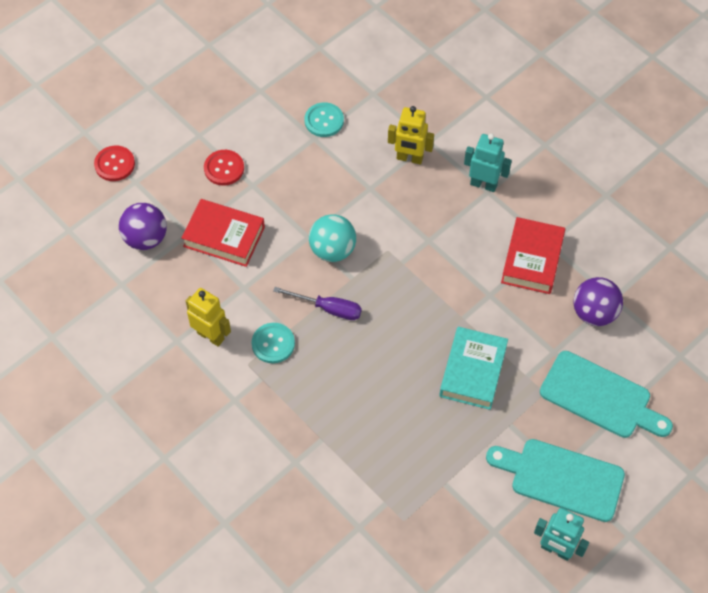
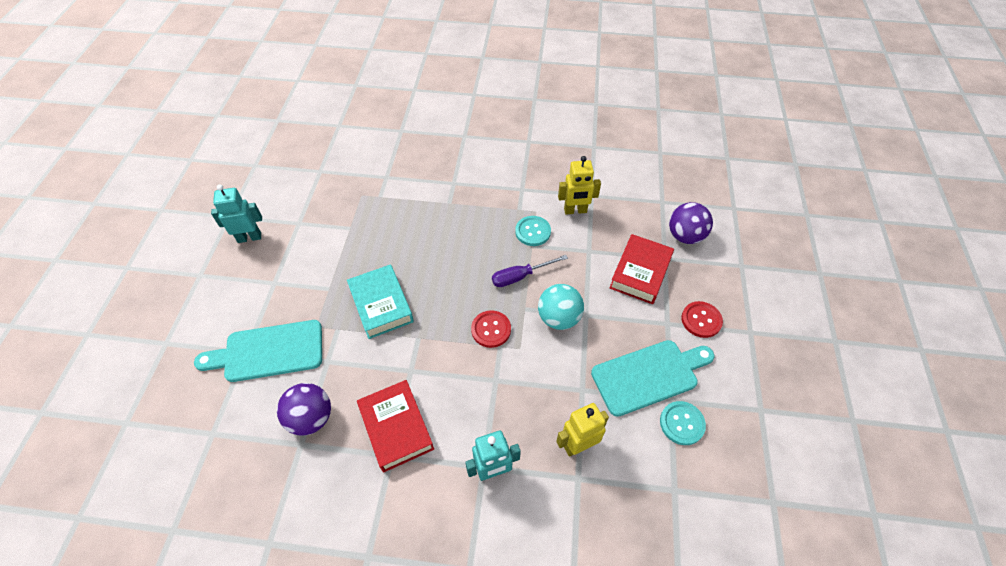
camera: 140 degrees right, 5 degrees down
red button [94,146,135,181] -> red button moved to [471,311,511,348]
red book [181,199,265,267] -> red book turned 45 degrees counterclockwise [609,234,674,304]
turquoise cutting board [486,439,625,522] -> turquoise cutting board moved to [591,340,714,417]

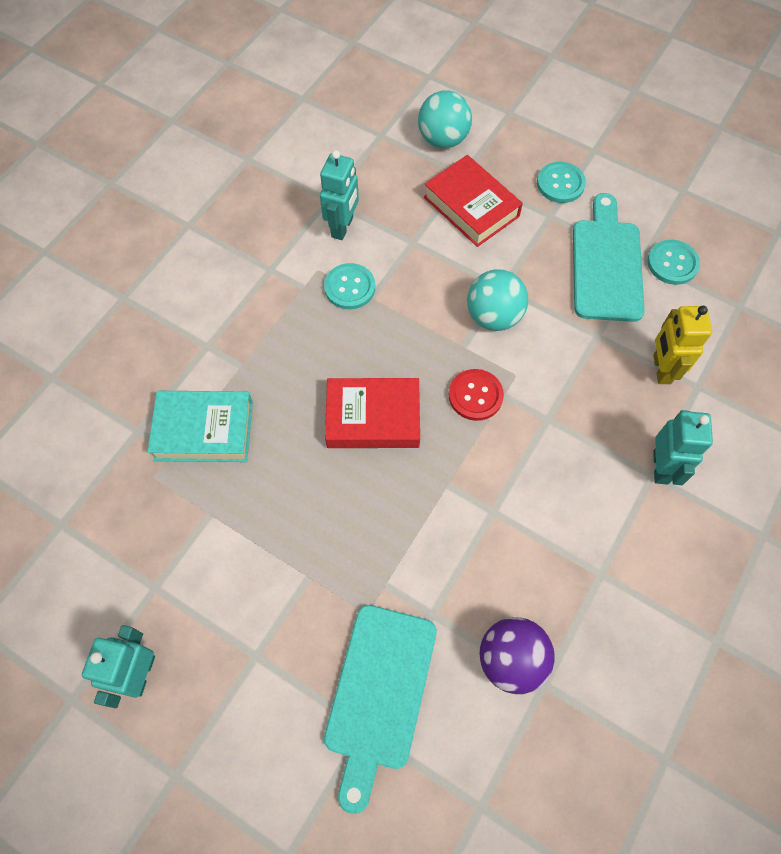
camera: 65 degrees left, 10 degrees up
turquoise book [347,264,414,339] -> turquoise book moved to [147,391,253,462]
red book [357,380,434,472] -> red book moved to [325,378,420,448]
purple screwdriver [492,255,568,287] -> none
yellow robot [558,156,601,215] -> turquoise robot [320,150,359,240]
purple ball [669,202,713,244] -> turquoise ball [418,90,472,148]
red button [681,301,723,338] -> turquoise button [537,162,586,203]

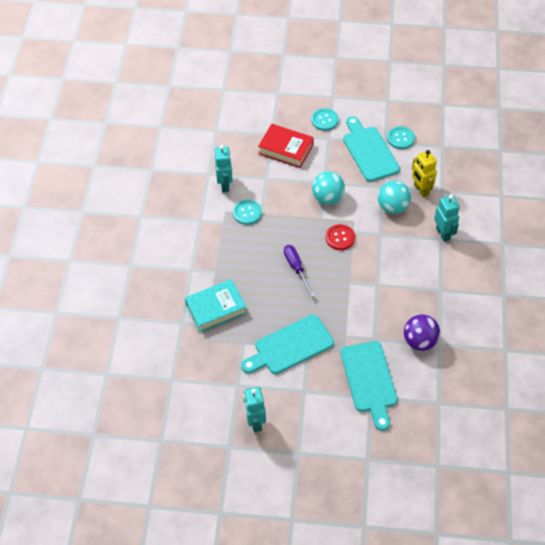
camera: 25 degrees left, 10 degrees down
red book [325,378,420,448] -> purple screwdriver [284,245,315,297]
turquoise ball [418,90,472,148] -> turquoise ball moved to [378,181,411,214]
none -> turquoise cutting board [241,315,334,374]

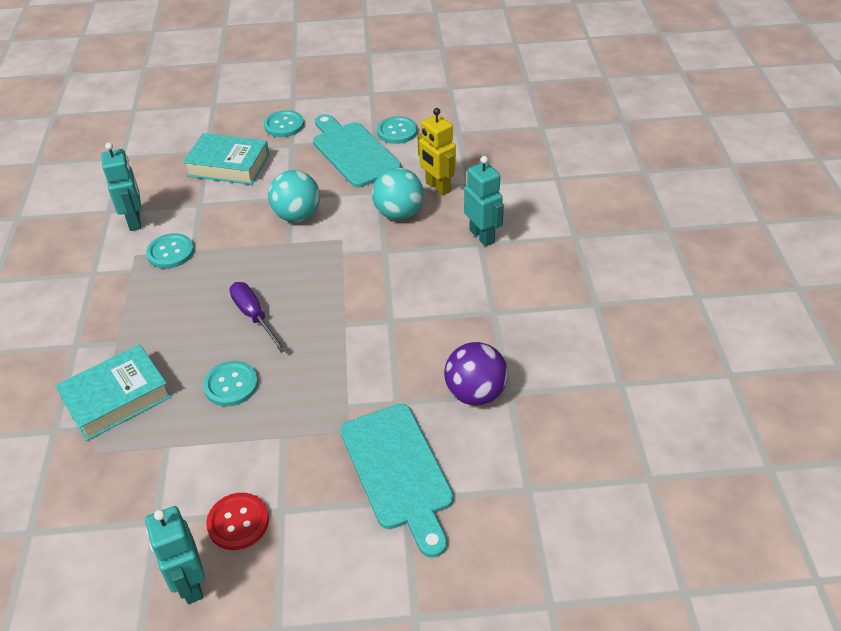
camera: 10 degrees left, 10 degrees down
turquoise cutting board [241,315,334,374] -> none
red book [258,124,314,168] -> turquoise book [183,133,269,185]
red button [325,224,355,250] -> red button moved to [206,493,269,550]
none -> turquoise button [203,361,258,406]

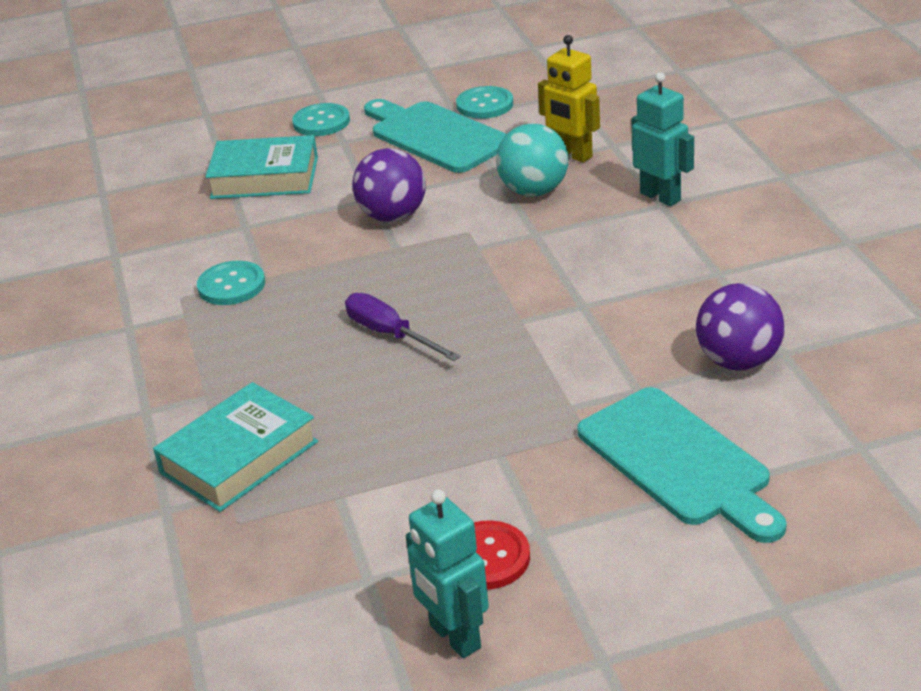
camera: 10 degrees left, 10 degrees down
turquoise robot [101,143,141,231] -> none
turquoise button [203,361,258,406] -> none
turquoise ball [268,170,320,222] -> purple ball [352,148,426,222]

